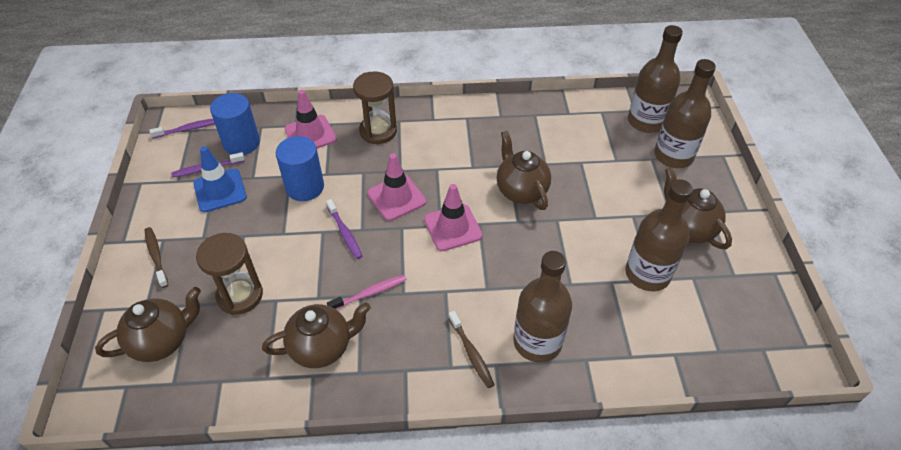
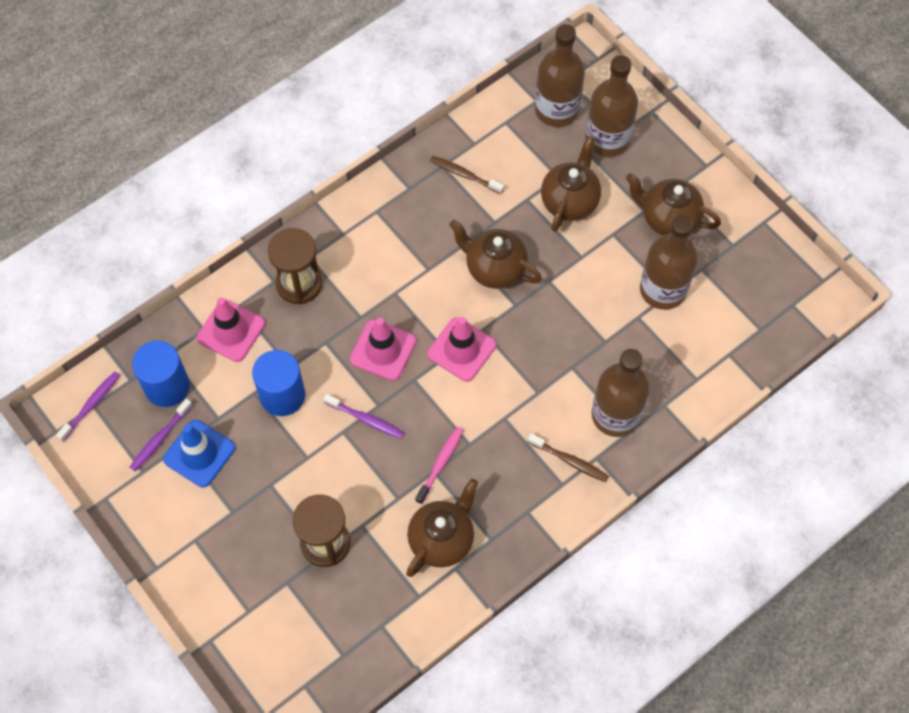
camera: 35 degrees left, 15 degrees up
brown teapot [95,287,201,362] -> brown teapot moved to [541,136,601,232]
brown toothbrush [145,227,168,288] -> brown toothbrush moved to [430,156,504,194]

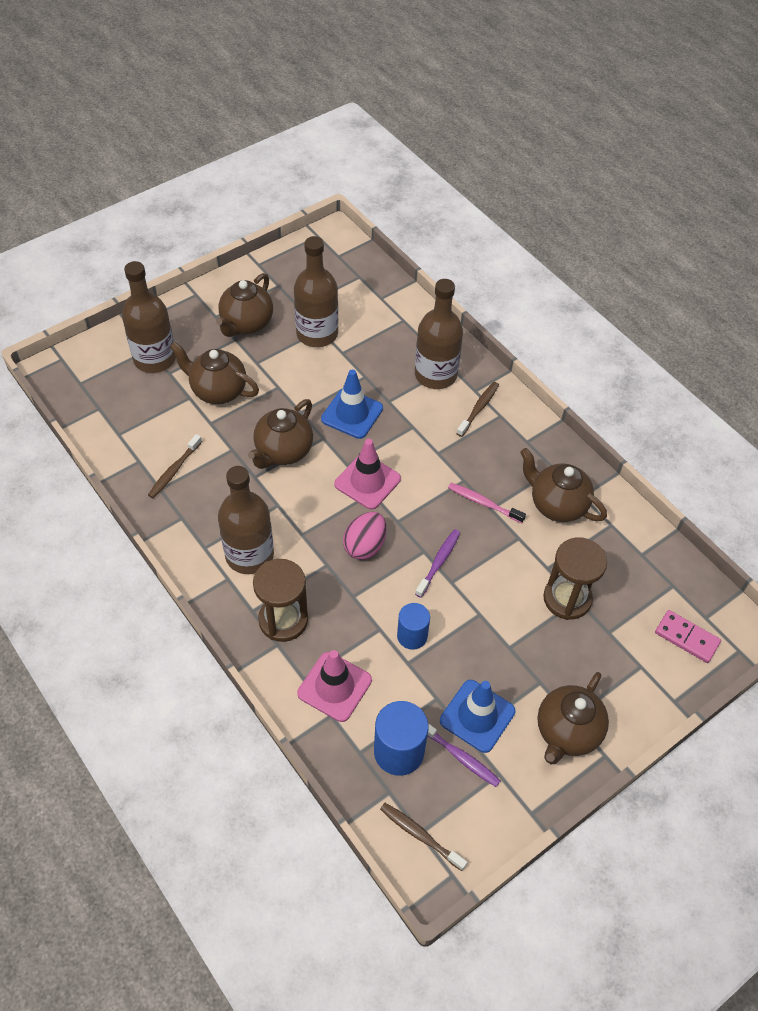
camera: 90 degrees left, 10 degrees down
purple toothbrush [56,372,120,442] -> brown toothbrush [380,803,467,871]
blue cylinder [252,350,305,416] -> blue cylinder [397,603,430,650], size x0.65
pink traffic cone [350,318,416,381] -> pink egg [343,512,387,560]
brown bottle [535,24,585,127] -> brown bottle moved to [218,466,274,574]
none -> blue traffic cone [321,370,383,439]
none -> brown teapot [537,672,609,764]
none -> pink domino [655,610,721,663]

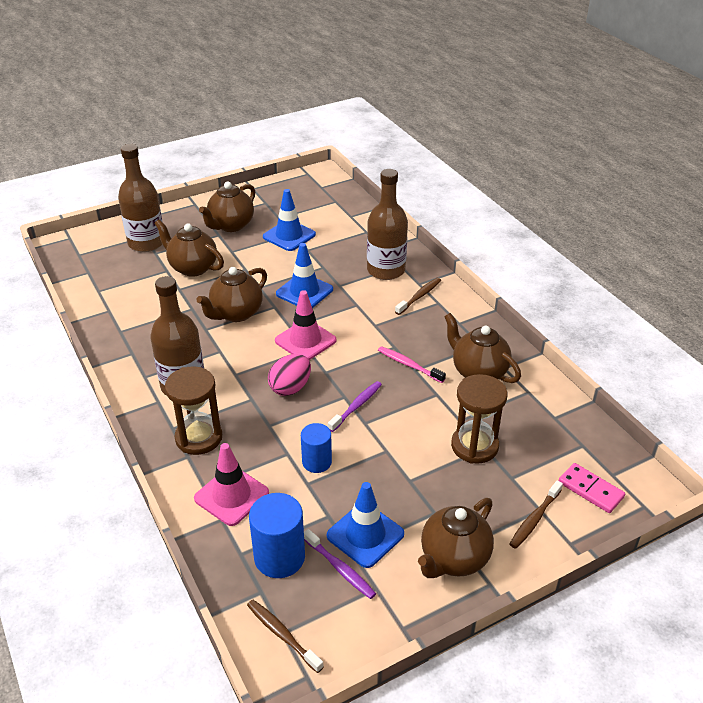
camera: 10 degrees right, 15 degrees down
brown toothbrush [148,434,202,498] -> brown toothbrush moved to [510,480,563,549]
brown bottle [294,236,338,347] -> blue traffic cone [263,189,316,251]

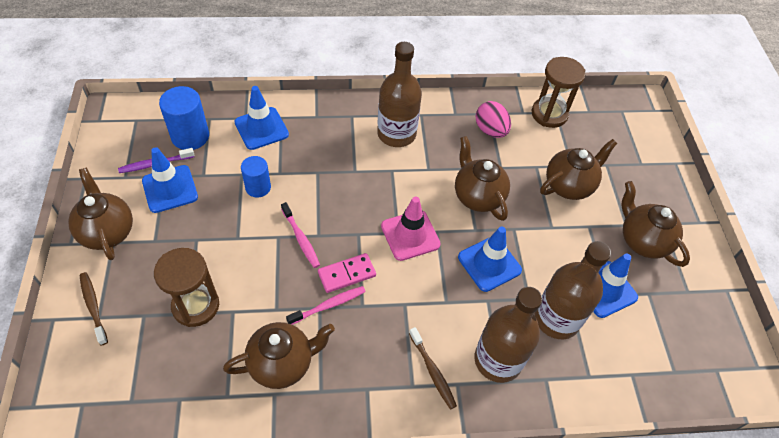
camera: 110 degrees right, 15 degrees up
brown bottle [118,144,162,252] -> brown bottle moved to [535,241,611,339]
brown hourglass [165,366,222,455] -> brown hourglass moved to [532,57,586,128]
pink traffic cone [194,443,269,526] -> blue traffic cone [234,86,289,150]
brown toothbrush [247,600,324,673] -> none
pink egg [268,354,311,396] -> pink egg moved to [476,101,511,138]
purple toothbrush [328,381,382,432] -> pink toothbrush [281,202,320,268]
pink domino [559,463,625,513] -> pink domino moved to [318,253,376,293]

